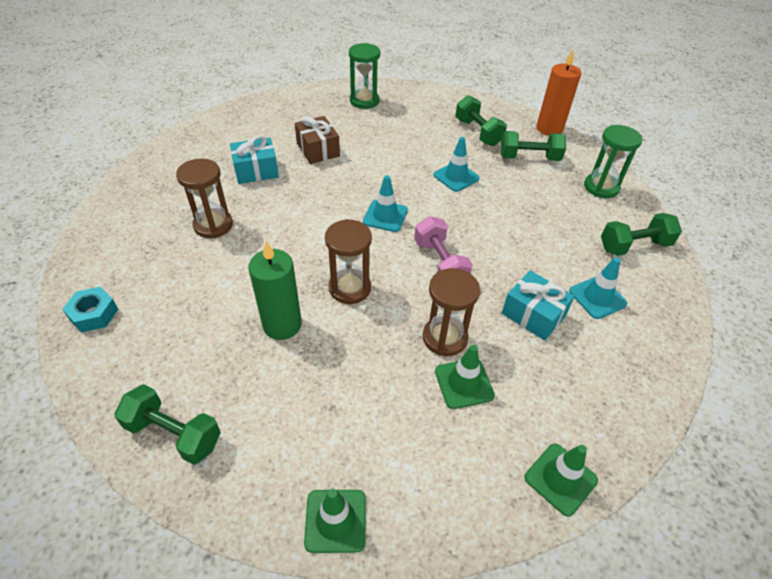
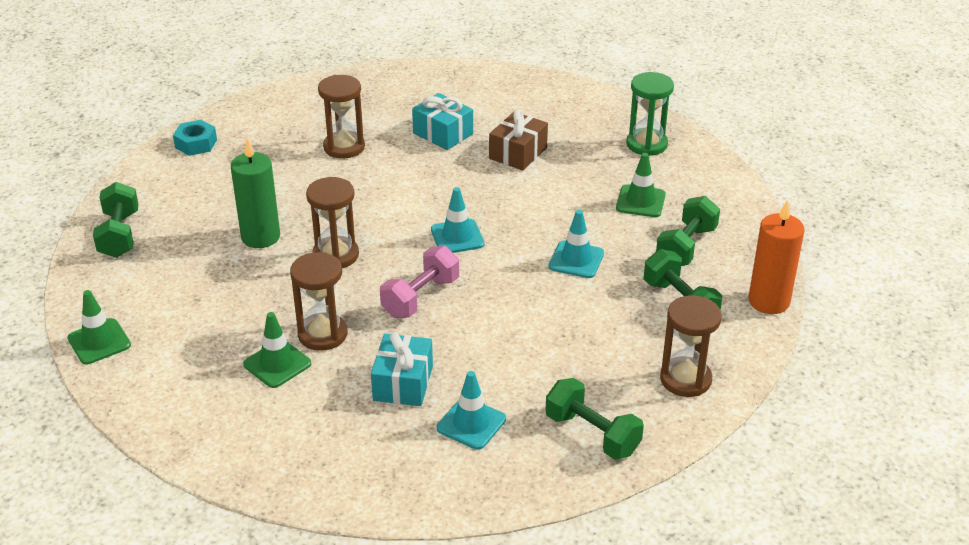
camera: 60 degrees right, 10 degrees down
green traffic cone [525,443,598,517] -> green traffic cone moved to [616,153,666,217]
green hourglass [584,125,642,198] -> brown hourglass [660,295,722,397]

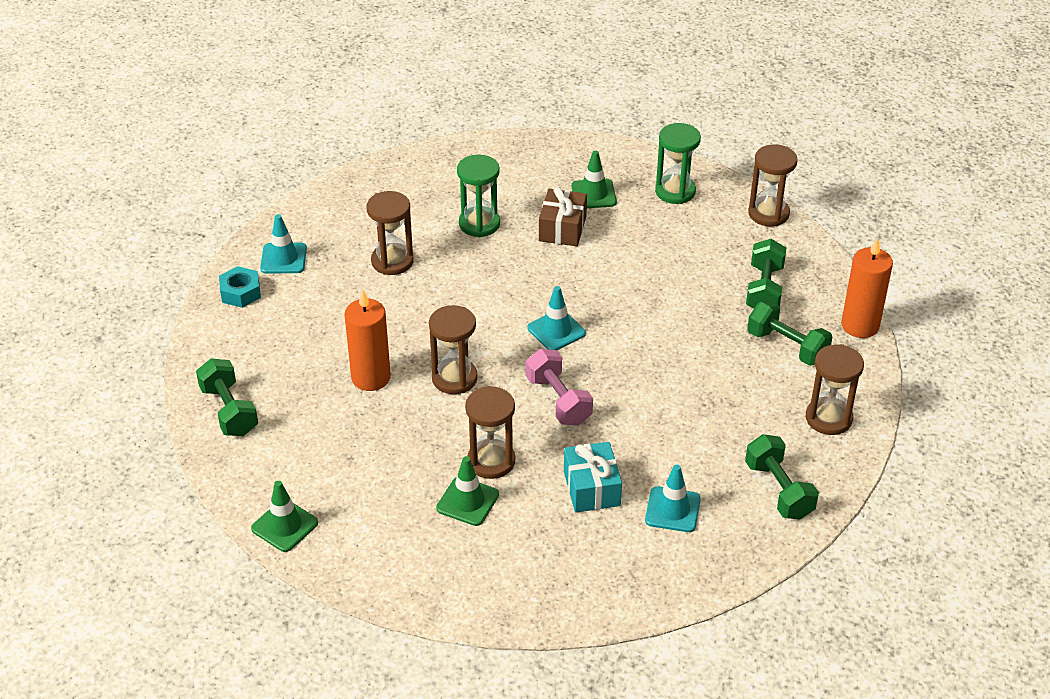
camera: 20 degrees left, 5 degrees up
green candle [231,138,280,248] -> orange candle [344,290,391,391]
pink dumbbell [380,246,459,318] -> pink dumbbell turned 45 degrees counterclockwise [526,349,593,426]
turquoise gift [412,93,473,150] -> green hourglass [457,155,500,237]
green dumbbell [545,378,644,460] -> green dumbbell turned 45 degrees clockwise [745,434,819,520]
turquoise traffic cone [549,210,604,278] -> turquoise traffic cone moved to [260,214,307,274]
green traffic cone [616,153,666,217] -> green traffic cone moved to [571,151,617,208]
none -> brown hourglass [748,144,798,226]

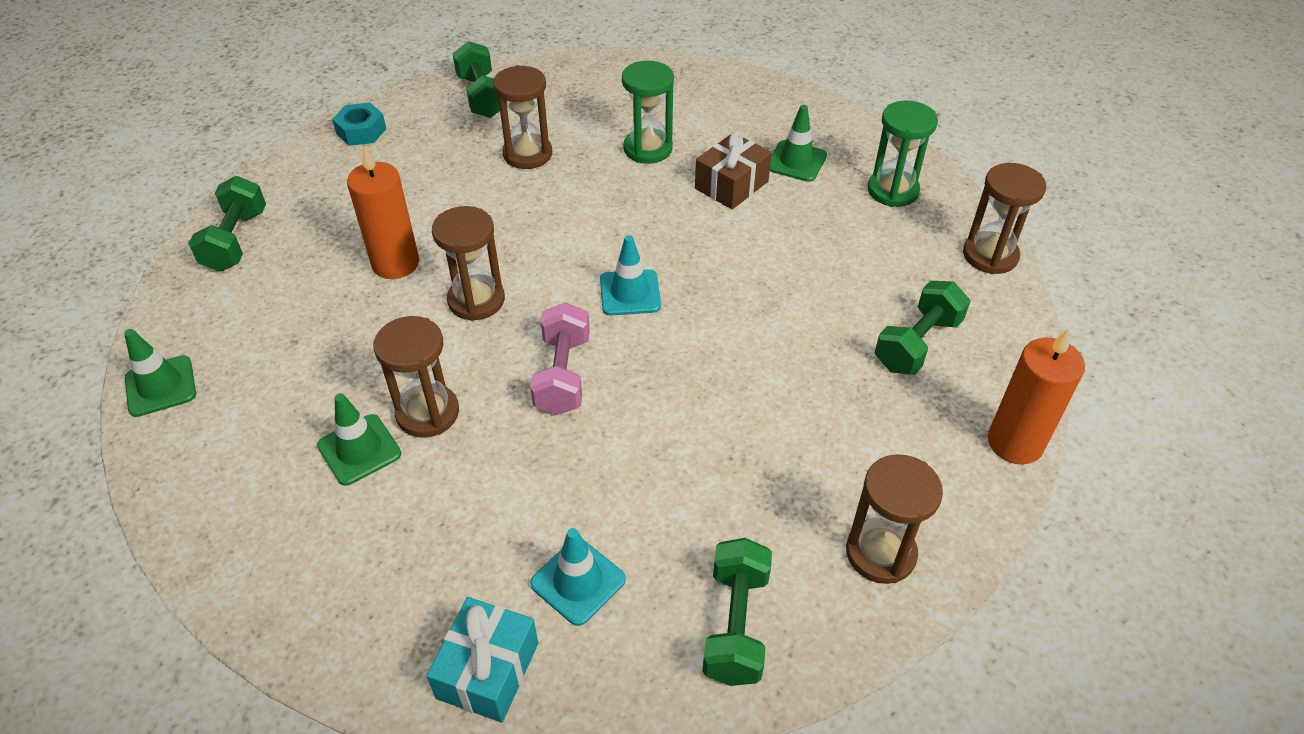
camera: 30 degrees right, 5 degrees up
turquoise traffic cone [260,214,307,274] -> none
turquoise gift [564,442,622,513] -> turquoise gift moved to [426,597,538,723]
green dumbbell [747,300,832,366] -> green dumbbell moved to [453,41,500,118]

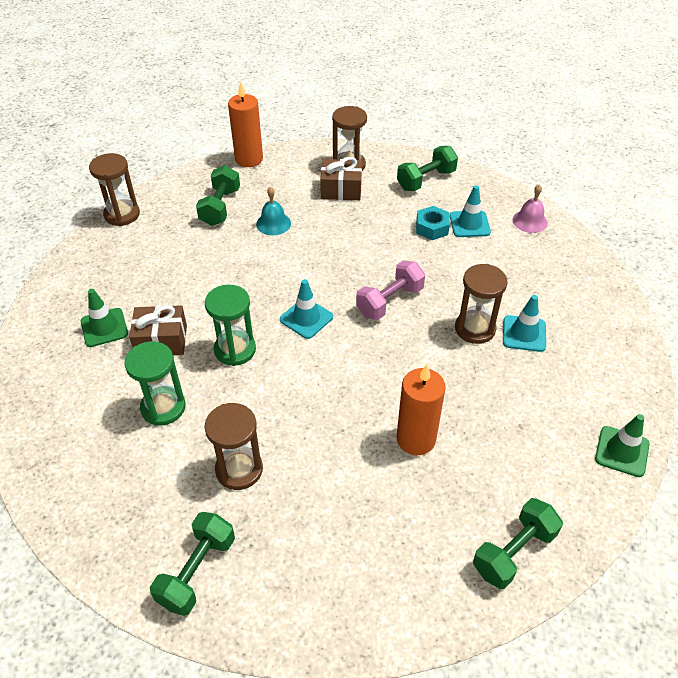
camera: 135 degrees left, 0 degrees up
green traffic cone [317,393,401,486] -> turquoise traffic cone [503,295,546,352]
turquoise nut [332,103,386,146] -> turquoise nut moved to [416,206,450,240]
turquoise gift [426,597,538,723] -> pink bell [513,184,548,233]
brown hourglass [432,206,505,321] -> none
green hourglass [868,100,938,207] -> green hourglass moved to [205,285,256,366]
green dumbbell [875,281,970,375] -> green dumbbell turned 75 degrees counterclockwise [196,165,240,226]
none -> turquoise bell [256,187,291,235]
none -> brown gift [320,157,362,200]

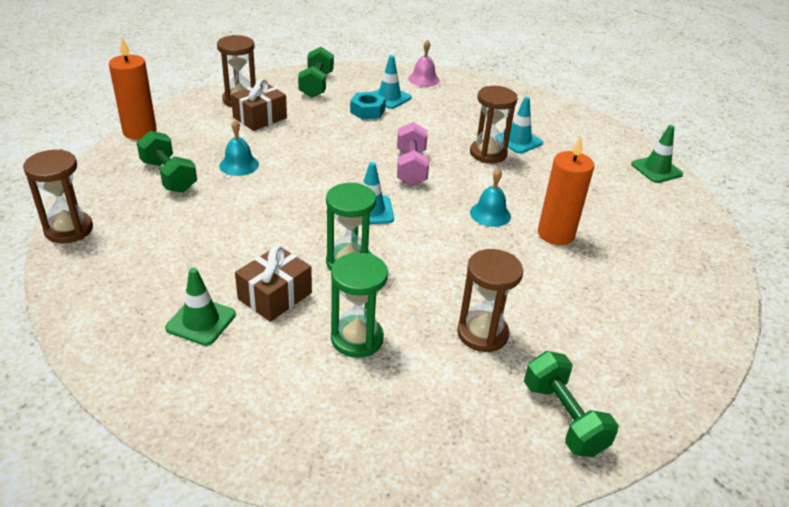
camera: 50 degrees left, 10 degrees down
green dumbbell [473,498,563,589] -> none
none -> turquoise bell [470,168,511,227]

